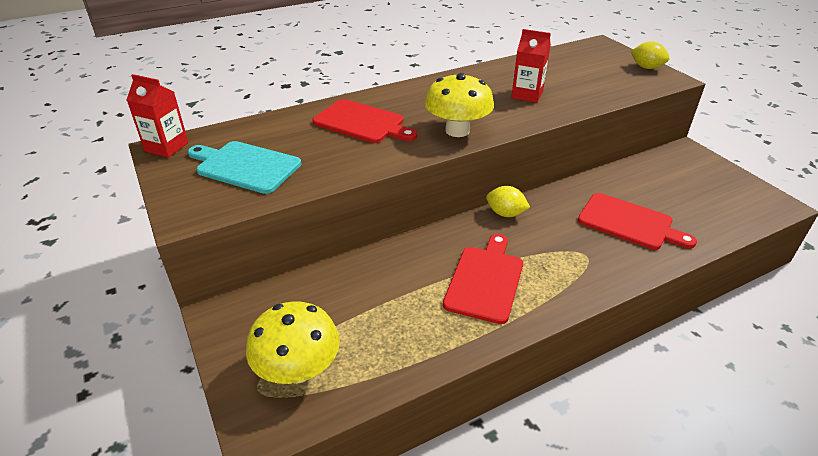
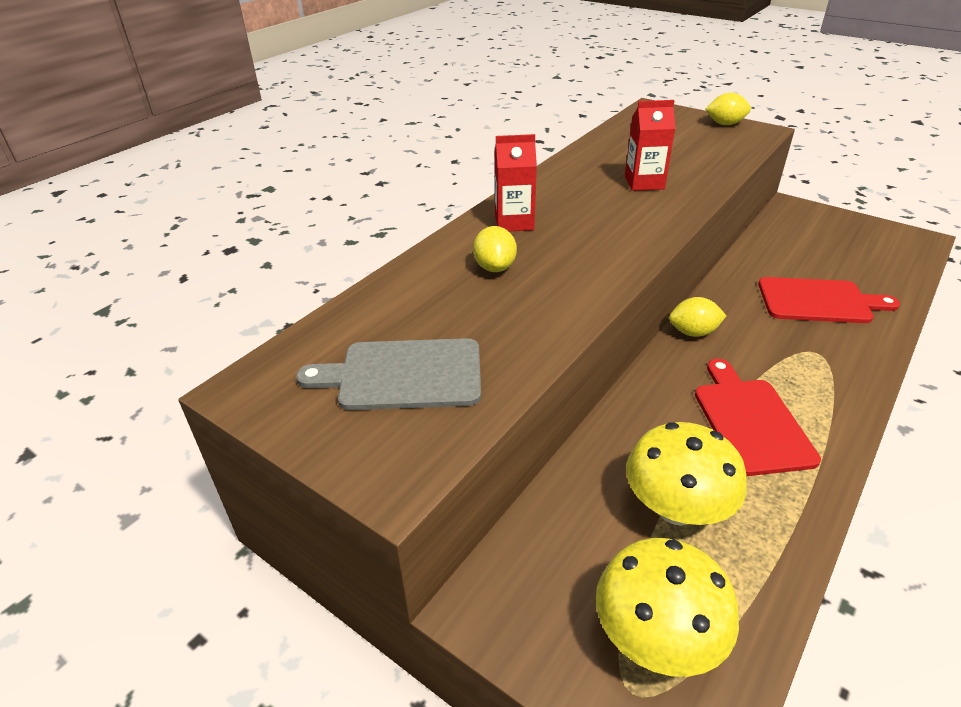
camera: 25 degrees left, 0 degrees up
red carton [126,74,189,158] -> red carton moved to [495,134,537,231]
turquoise cutting board [188,141,301,194] -> grey cutting board [296,338,481,410]
red cutting board [312,99,417,143] -> yellow lemon [473,226,517,272]
yellow mushroom [425,73,494,137] -> yellow mushroom moved to [626,422,747,526]

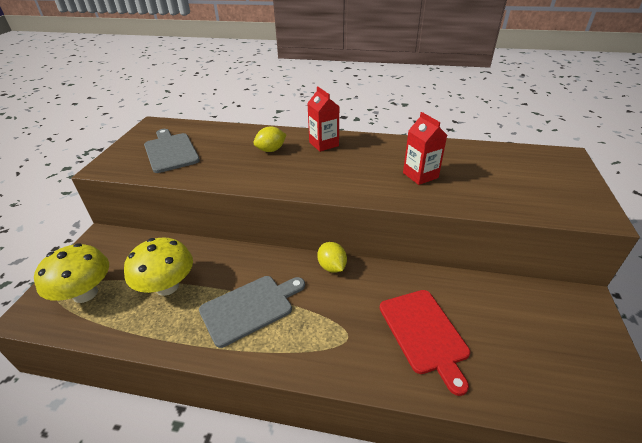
camera: 65 degrees right, 0 degrees up
red cutting board [695,359,821,476] -> grey cutting board [199,276,305,348]
yellow lemon [705,93,751,125] -> none

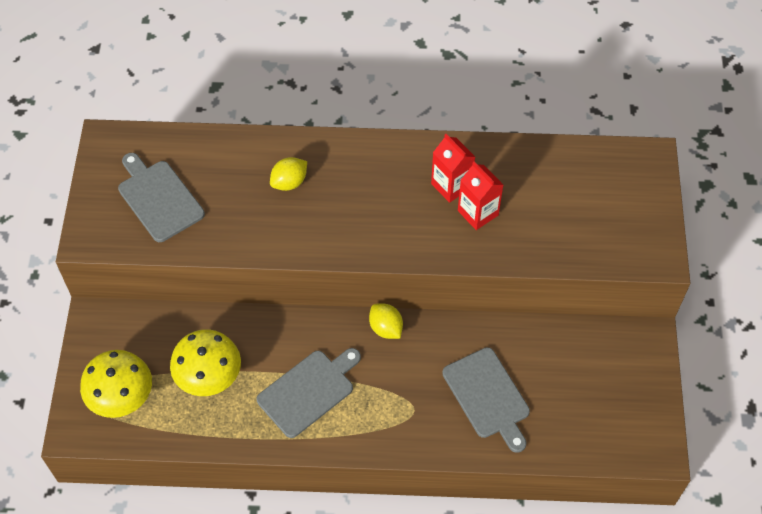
camera: 10 degrees left, 20 degrees up
red carton [307,87,340,152] -> red carton moved to [431,134,475,203]
red cutting board [380,290,470,396] -> grey cutting board [442,347,530,453]

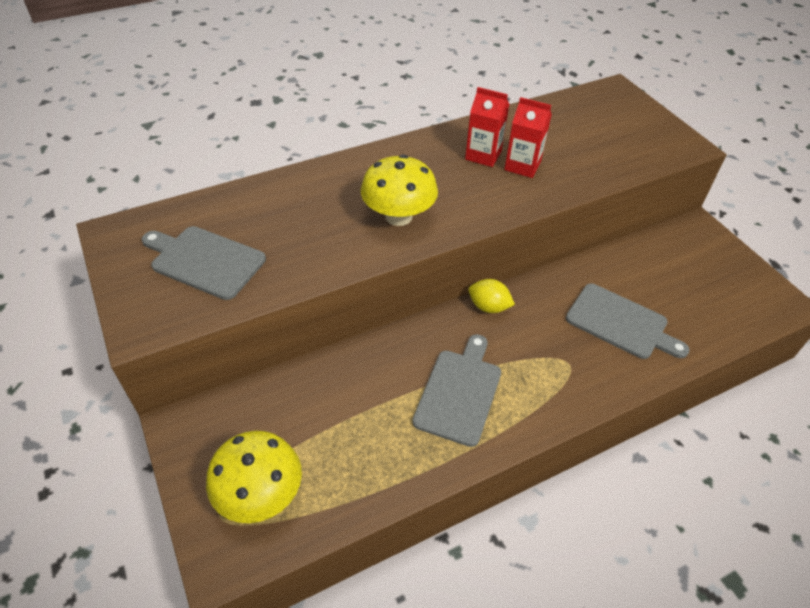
camera: 30 degrees left, 10 degrees down
yellow mushroom [170,329,241,396] -> yellow mushroom moved to [361,154,438,226]
yellow lemon [270,157,307,191] -> none

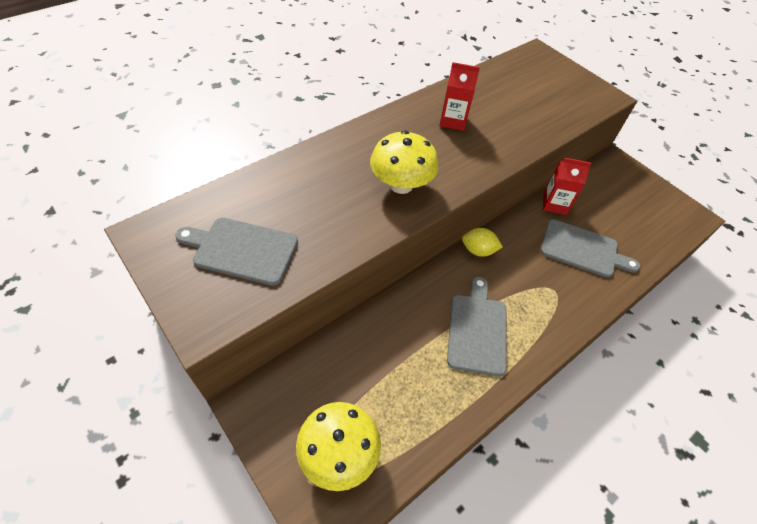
camera: 15 degrees left, 5 degrees up
red carton [504,97,552,178] -> red carton moved to [543,158,592,215]

